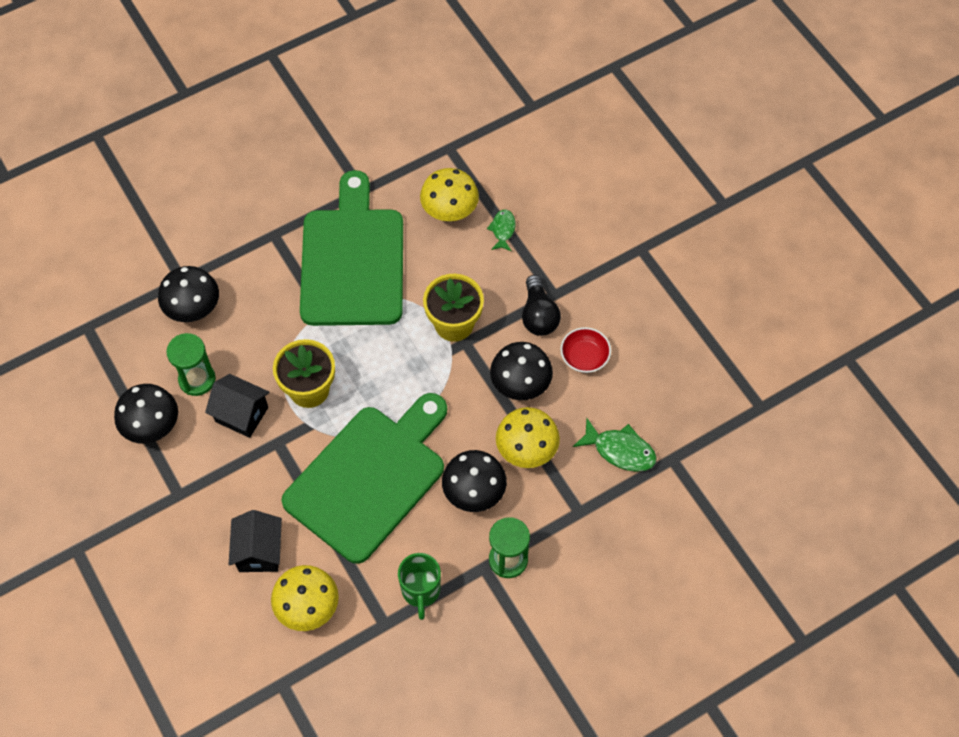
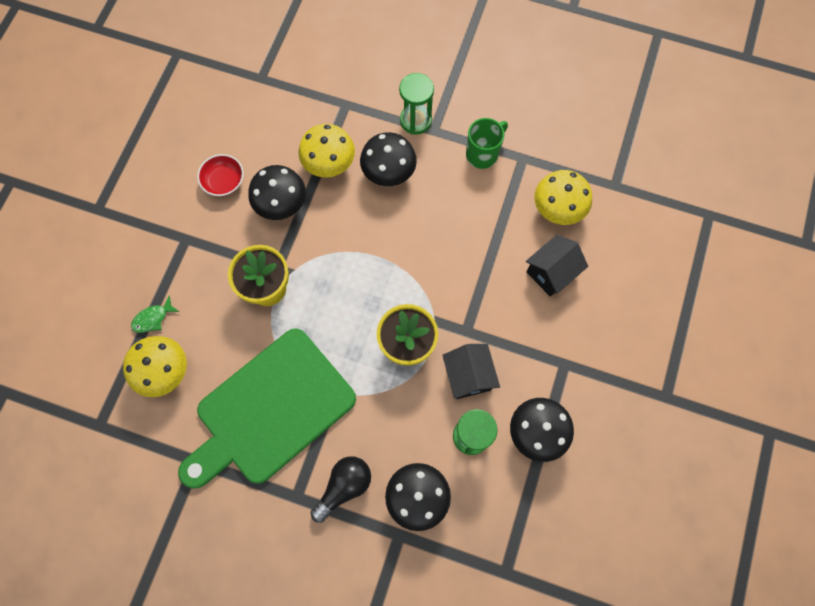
camera: 130 degrees left, 10 degrees up
green cutting board [281,393,447,564] -> none
black light bulb [522,275,561,336] -> black light bulb moved to [310,456,371,523]
green fish [573,418,657,472] -> none

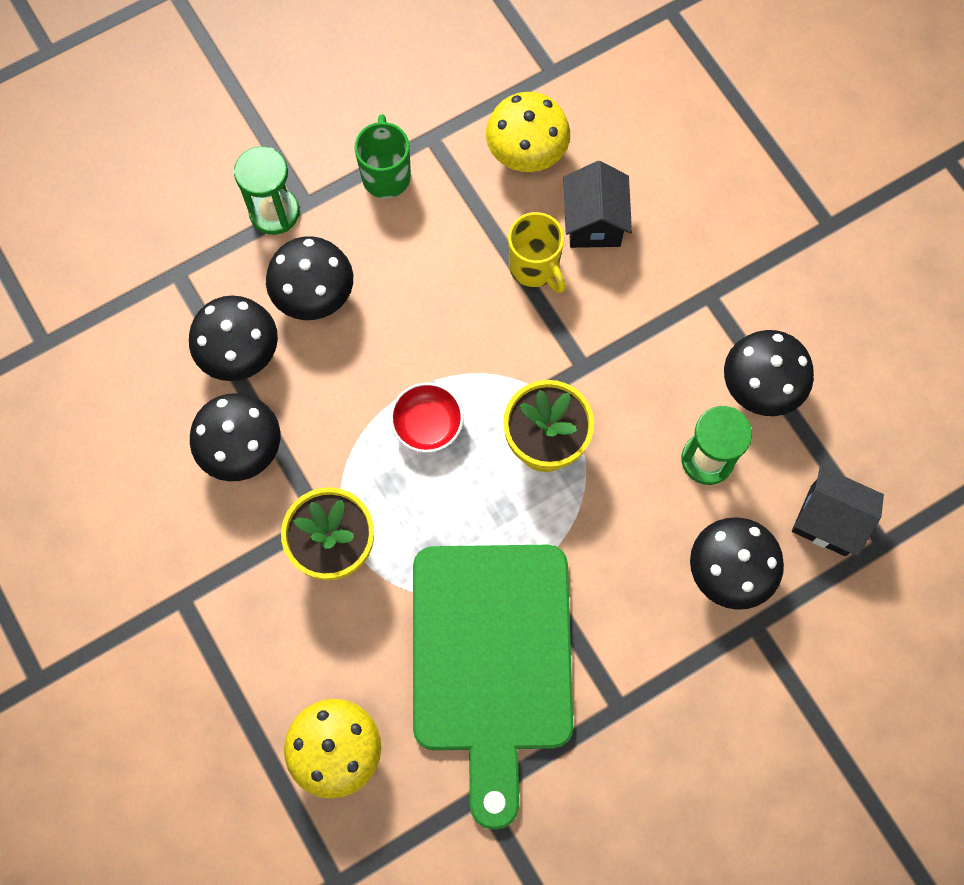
camera: 50 degrees left, 0 degrees up
green fish [131,296,179,333] -> none
red bowl [197,154,244,196] -> red bowl moved to [390,382,464,453]
yellow mushroom [298,124,355,178] -> black mushroom [189,295,278,381]
black light bulb [310,456,371,523] -> none
black house [442,344,500,399] -> black house moved to [792,466,884,556]
none -> yellow mug [508,212,566,293]

